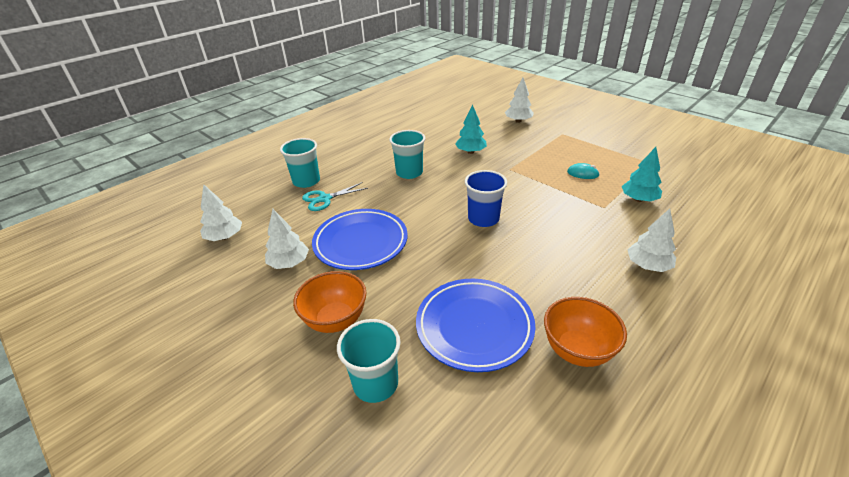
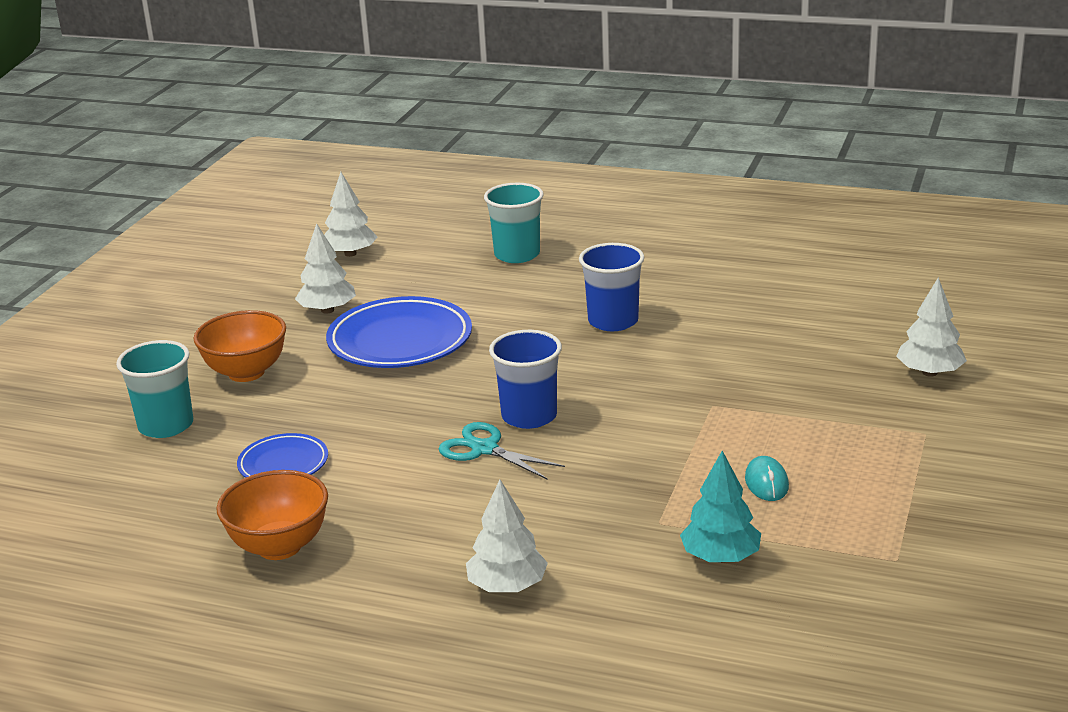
camera: 65 degrees right, 10 degrees down
turquoise scissors [302,182,368,211] -> turquoise scissors moved to [439,422,565,479]
turquoise cup [389,130,425,179] -> blue cup [579,243,644,331]
blue plate [416,279,535,372] -> blue plate [237,433,328,478], size x0.55
turquoise tree [455,104,487,154] -> none

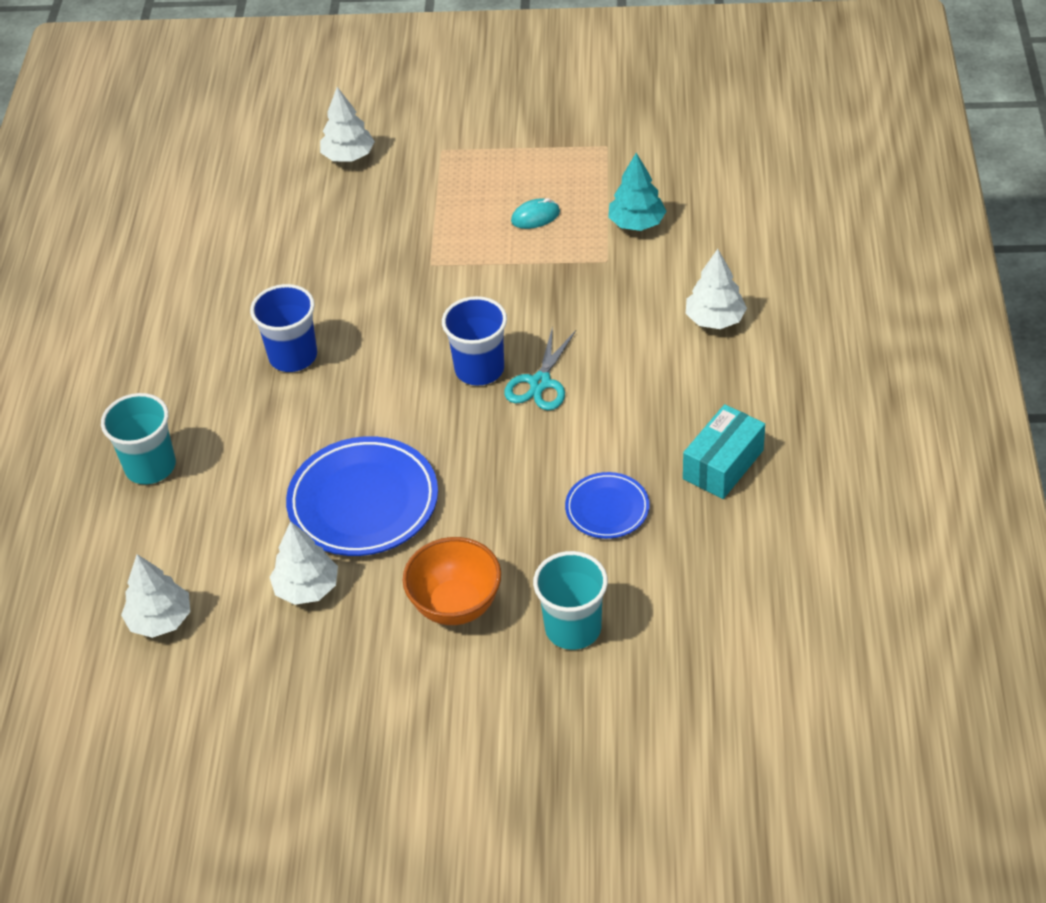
camera: 105 degrees left, 20 degrees up
orange bowl [216,470,328,560] -> turquoise box [683,404,765,499]

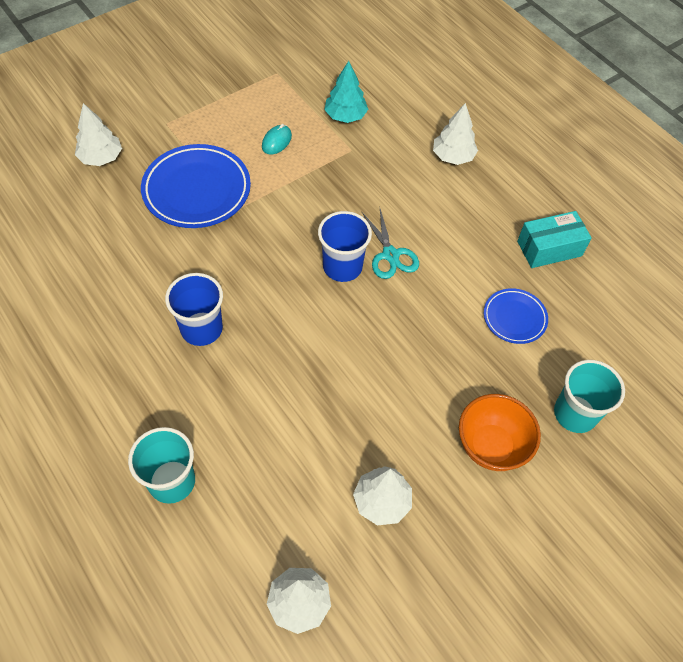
camera: 45 degrees left, 10 degrees up
blue plate [286,436,438,556] -> blue plate moved to [141,144,251,228]
turquoise box [683,404,765,499] -> turquoise box turned 75 degrees clockwise [517,211,592,268]

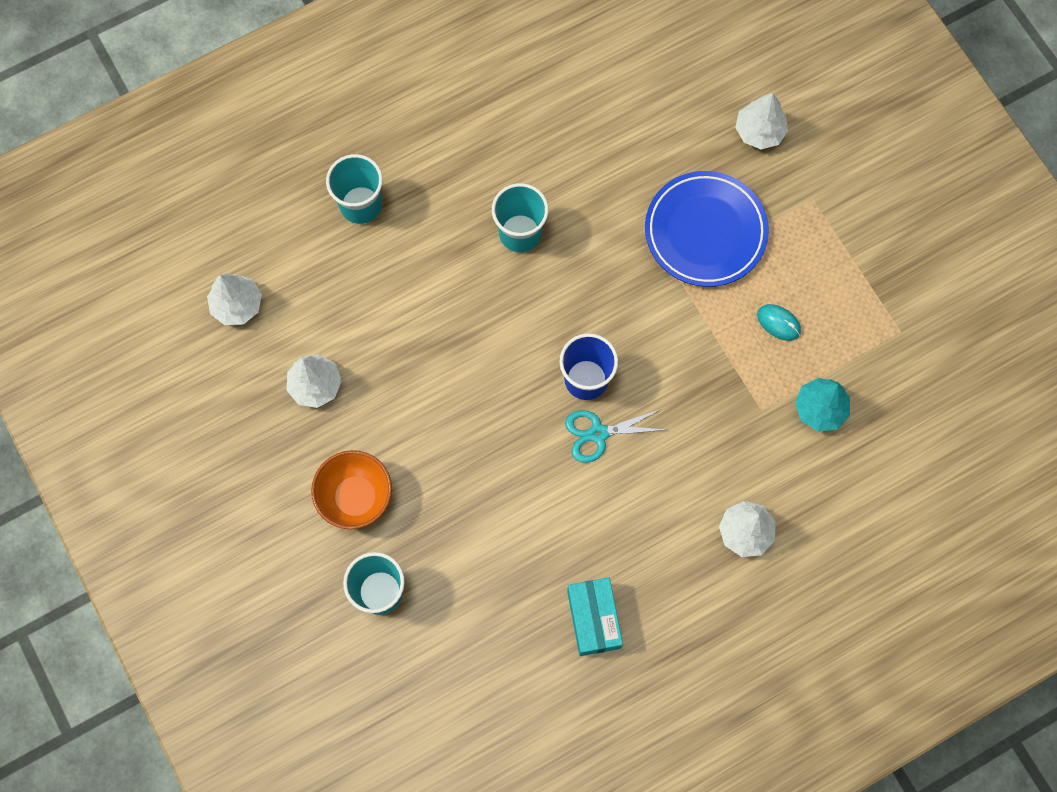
camera: 100 degrees right, 15 degrees up
blue cup [165,273,223,346] -> turquoise cup [492,183,549,252]
blue plate [484,288,548,344] -> none

